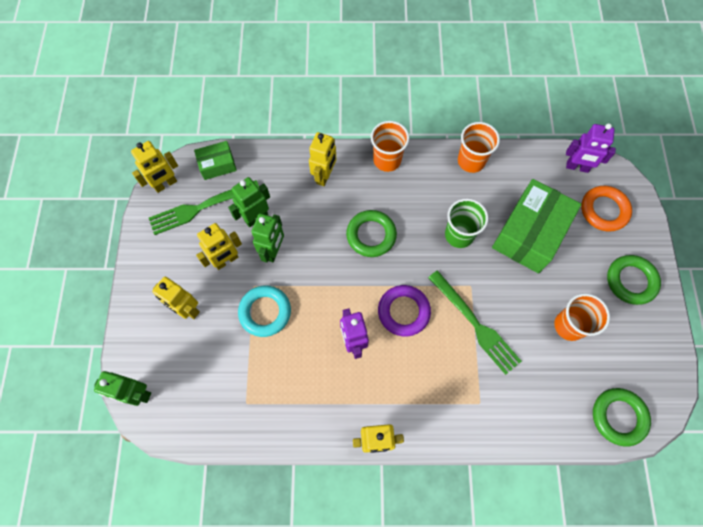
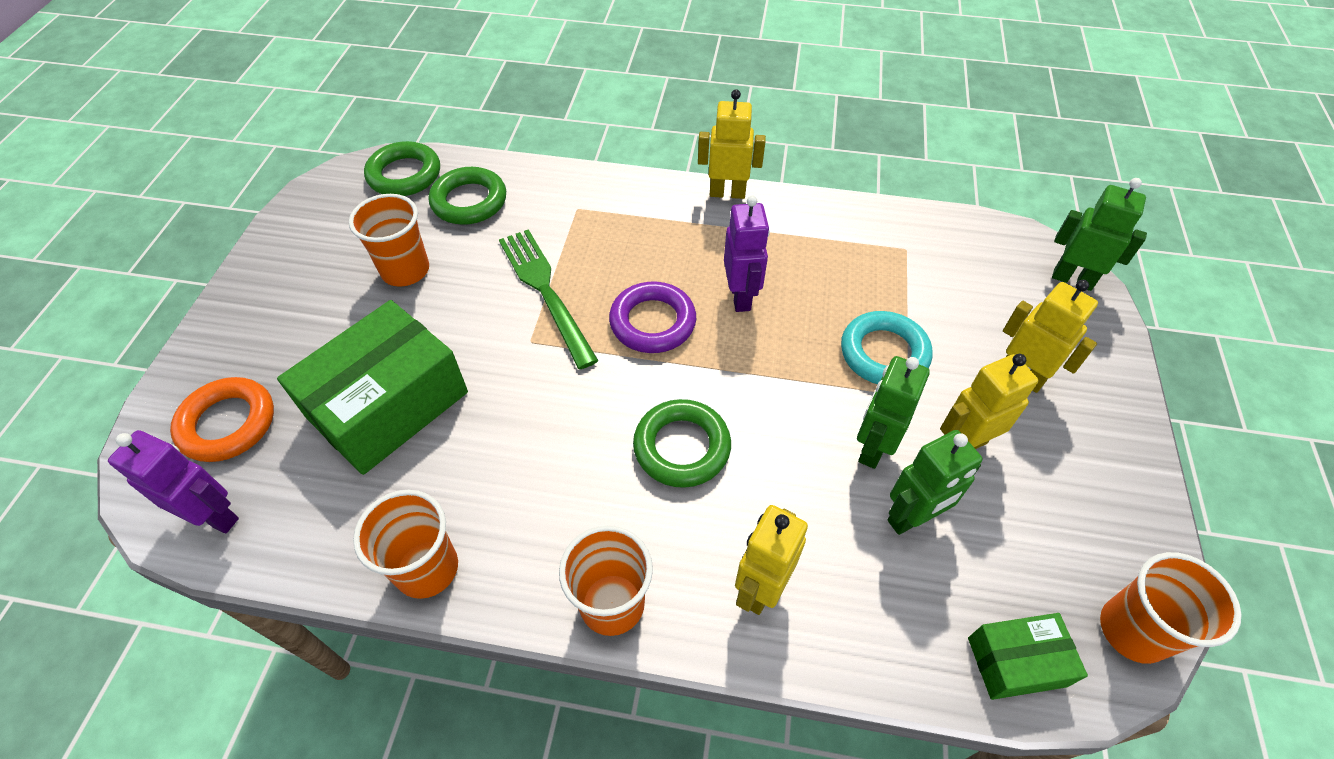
camera: 170 degrees left, 15 degrees down
yellow robot [131,141,178,193] -> orange cup [1100,552,1242,664]
green fork [149,180,259,235] -> none
green cup [445,198,488,248] -> none
green ring [607,255,661,305] -> green ring moved to [429,167,506,225]

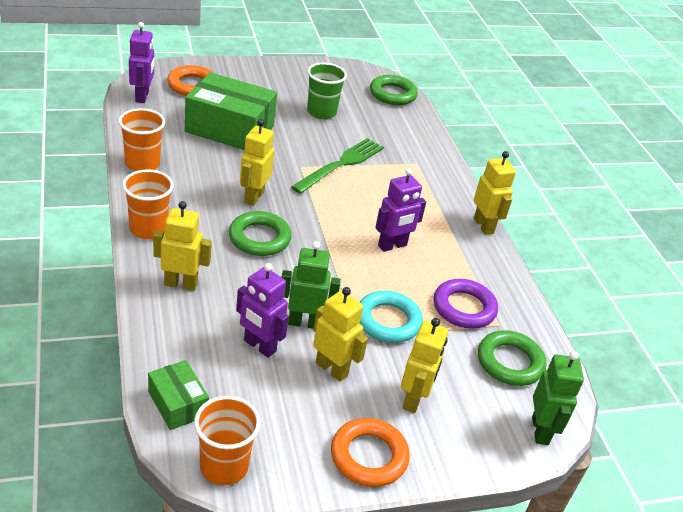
camera: 60 degrees right, 15 degrees down
orange cup [349,194,429,287] -> green cup [307,63,347,119]
green ring [429,167,506,225] -> green ring moved to [478,330,546,386]
purple ring [609,282,696,353] -> purple ring moved to [434,279,498,329]
green robot [888,430,982,535] -> purple robot [236,263,289,358]
none -> yellow robot [240,119,274,206]
none -> orange ring [331,418,410,487]

